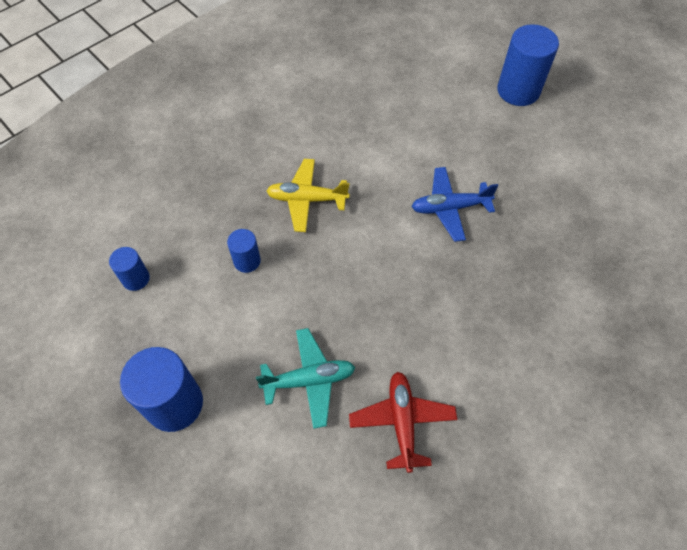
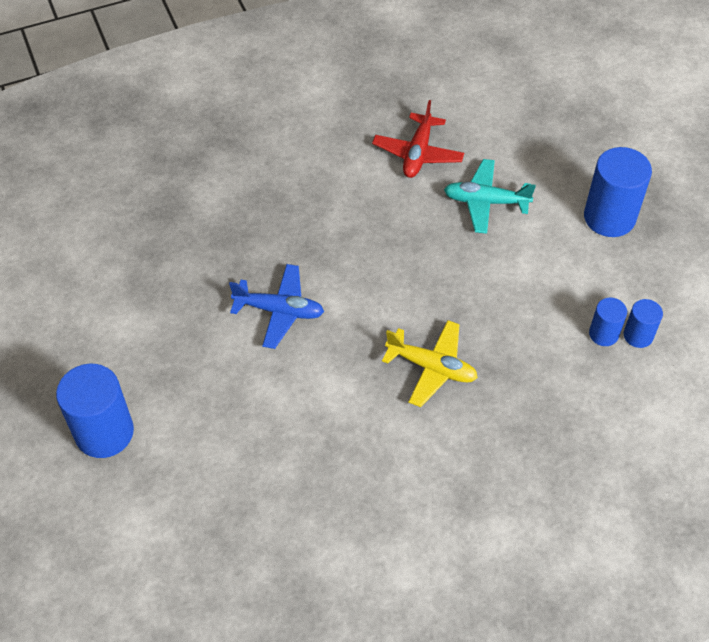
camera: 160 degrees left, 5 degrees down
blue cylinder [227,229,261,273] -> blue cylinder moved to [589,298,627,346]

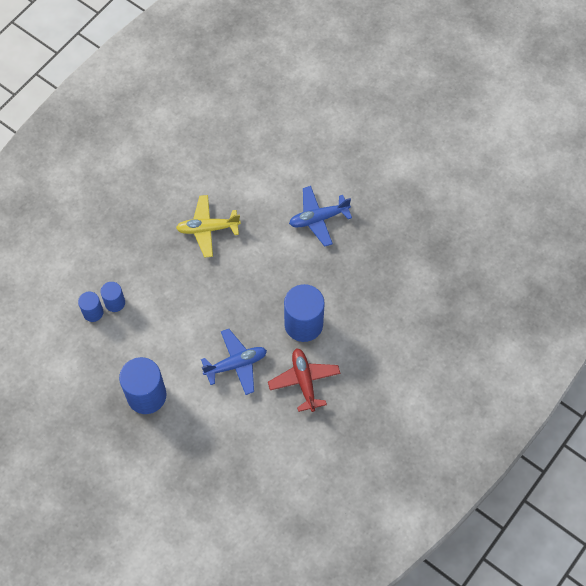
camera: 150 degrees right, 10 degrees up
blue cylinder [56,364,134,458] -> blue cylinder moved to [284,284,325,342]
turquoise plane [444,159,536,234] -> blue plane [201,329,267,395]

